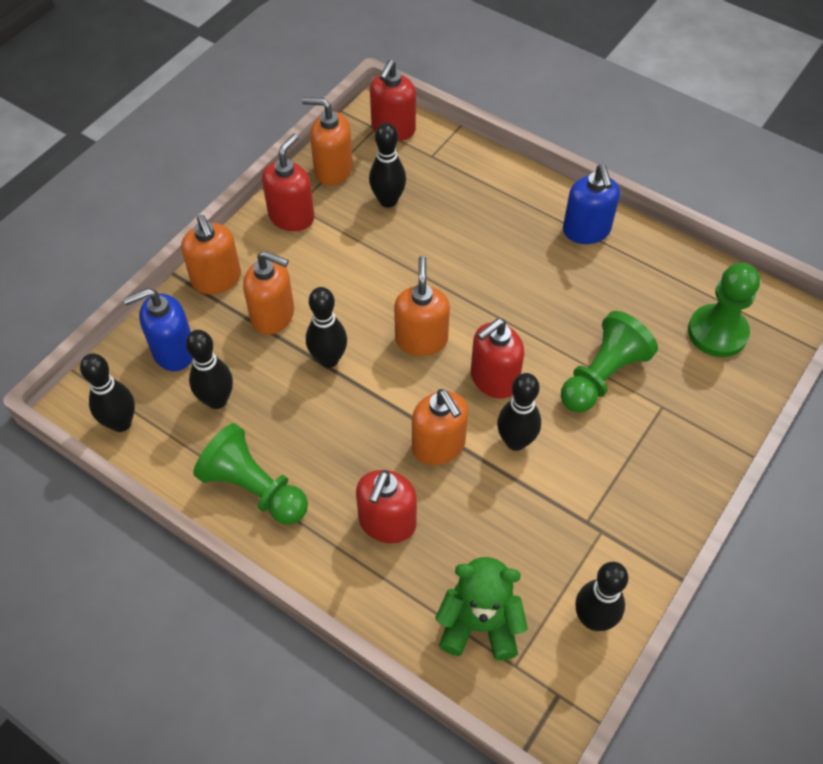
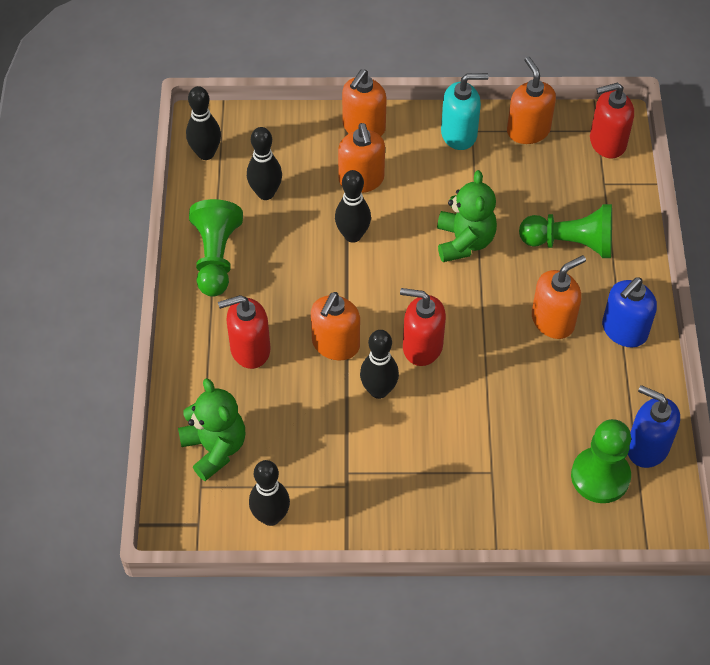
camera: 55 degrees right, 0 degrees up
blue soap dispenser [123,288,193,371] -> blue soap dispenser moved to [628,385,680,468]
red soap dispenser [262,134,314,231] -> turquoise soap dispenser [441,73,489,150]
black bowling pin [369,123,406,208] -> none
orange soap dispenser [394,256,450,356] -> orange soap dispenser moved to [532,255,586,339]
green pawn [561,311,658,413] -> green pawn moved to [519,204,612,258]
none -> green teddy bear [437,170,497,262]

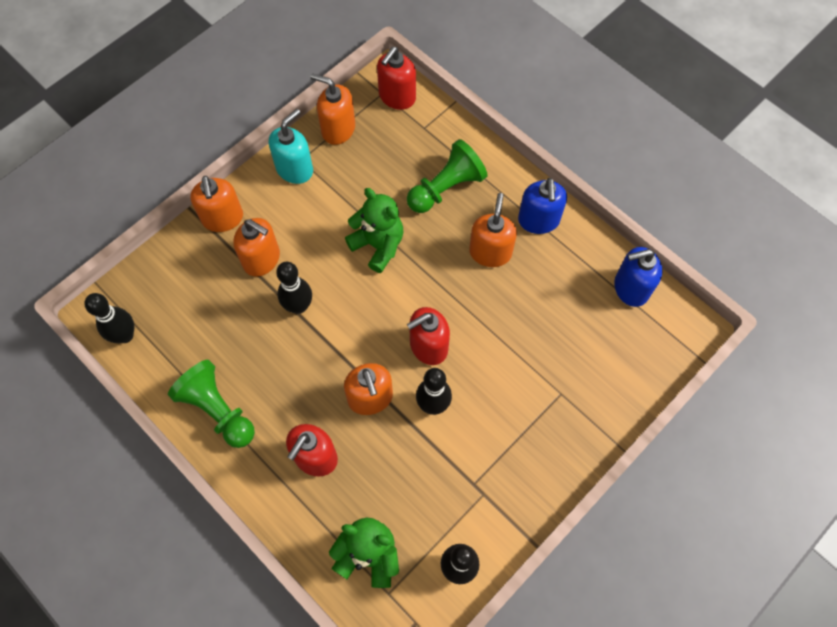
camera: 45 degrees left, 10 degrees up
black bowling pin [247,127,282,200] -> none
green pawn [571,419,631,503] -> none

